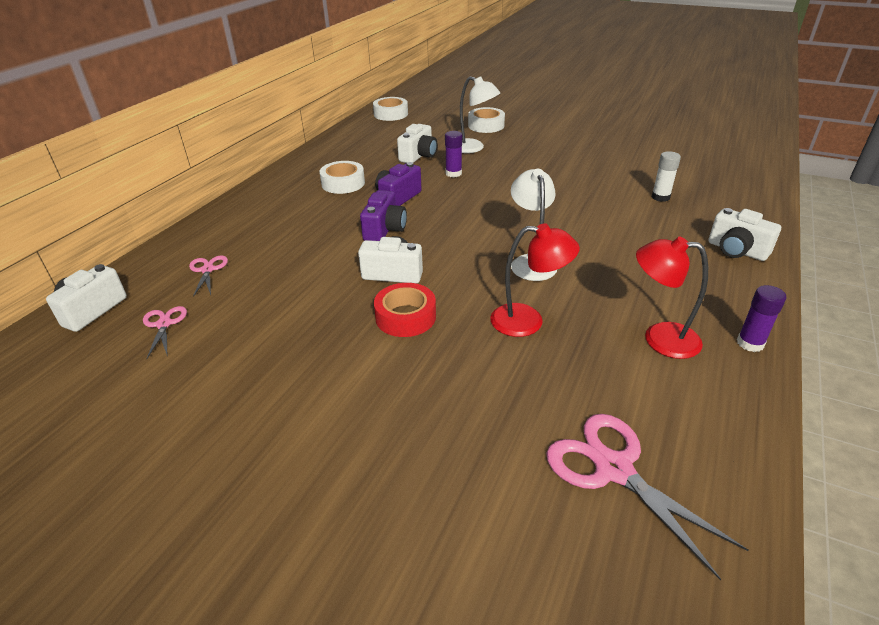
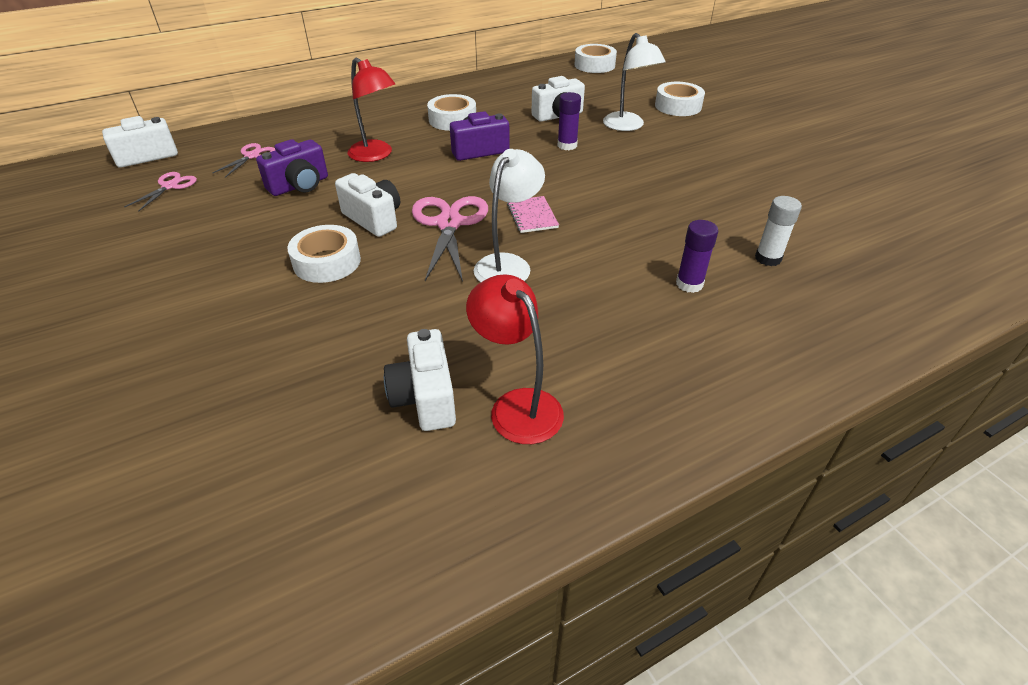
camera: 35 degrees right, 5 degrees up
purple camera [360,190,407,241] -> purple camera moved to [256,139,328,196]
red tape [374,283,436,337] -> white tape [287,225,361,283]
red lamp [490,223,580,337] -> red lamp moved to [348,57,395,162]
pink scissors [546,414,749,580] -> pink scissors moved to [412,196,488,282]
white camera [708,208,781,261] -> white camera moved to [384,329,456,431]
purple glue stick [737,285,786,352] -> purple glue stick moved to [676,220,718,293]
none -> pink notebook [507,196,559,233]

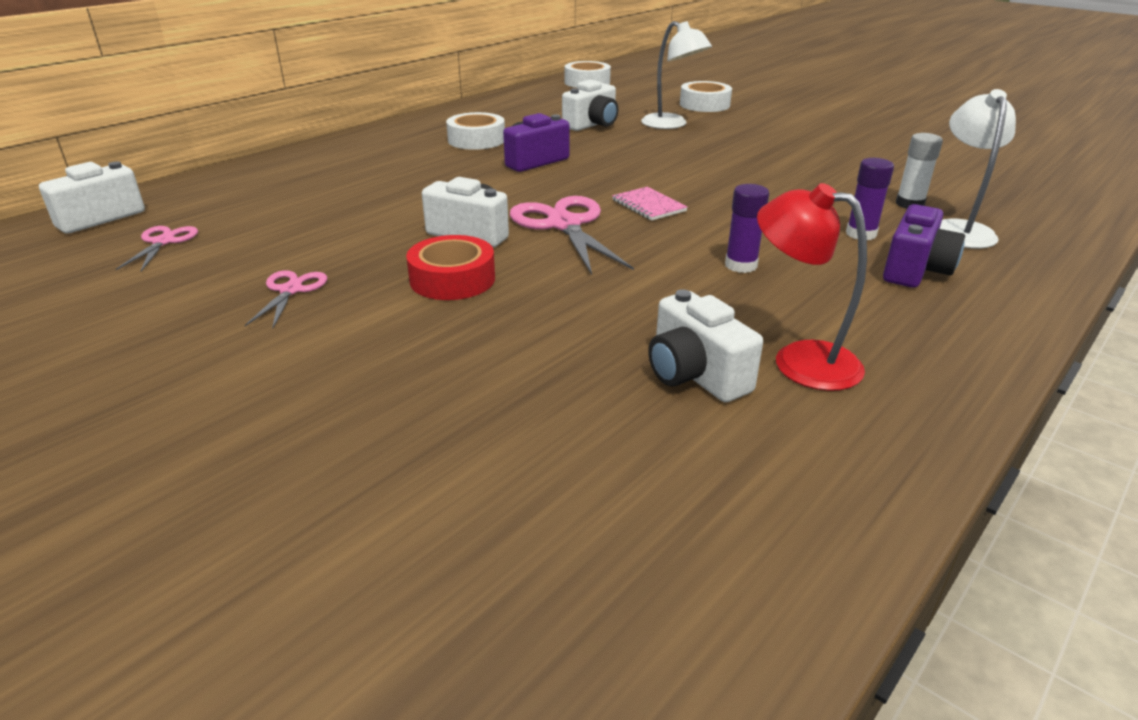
camera: 20 degrees left, 10 degrees down
pink scissors [212,143,275,177] -> pink scissors moved to [245,270,327,329]
purple camera [256,139,328,196] -> purple camera moved to [883,204,965,288]
white tape [287,225,361,283] -> red tape [406,235,495,300]
red lamp [348,57,395,162] -> none
white lamp [474,149,545,282] -> white lamp moved to [940,89,1016,249]
purple glue stick [558,92,581,150] -> purple glue stick moved to [725,184,769,273]

